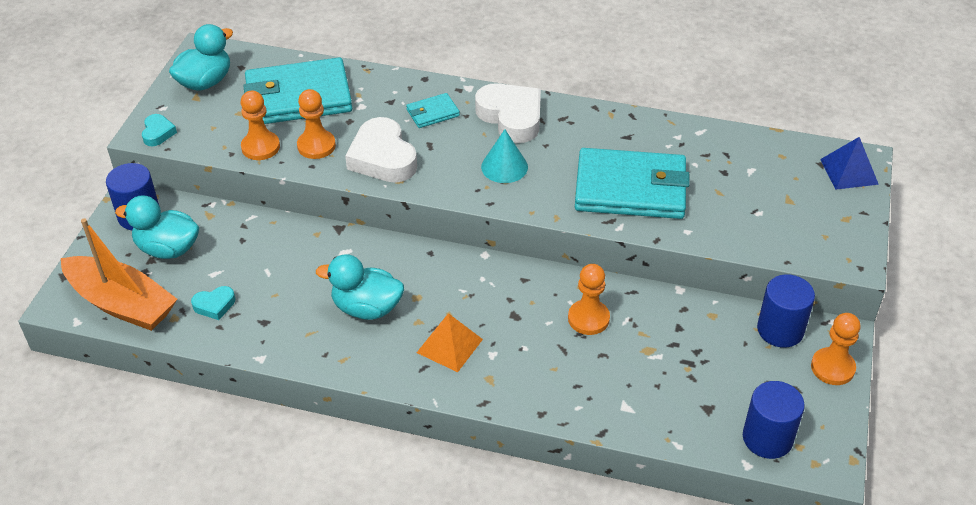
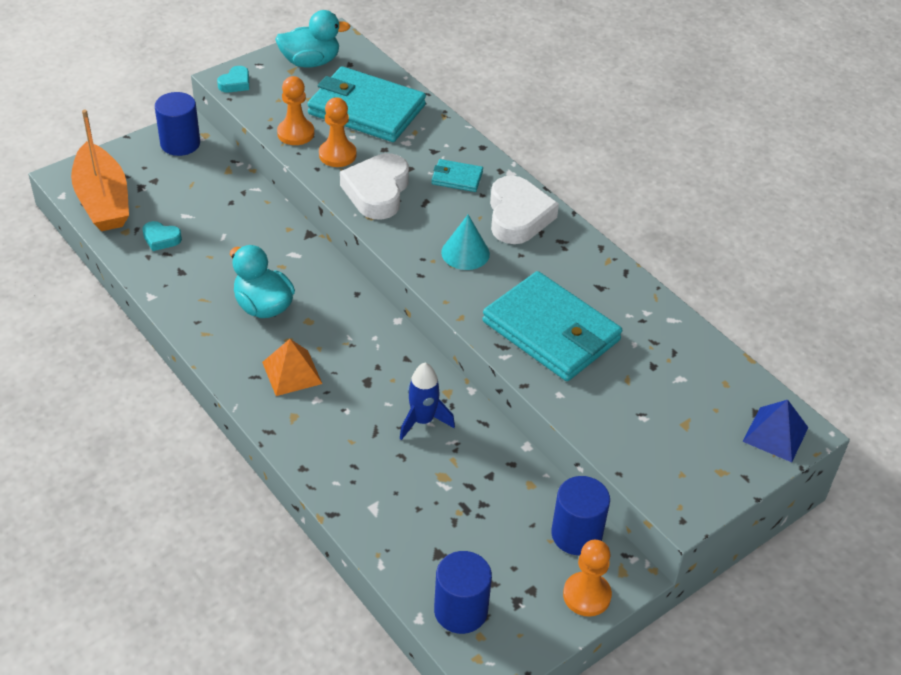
camera: 35 degrees right, 0 degrees up
turquoise duck [115,195,199,259] -> none
orange pawn [568,264,610,335] -> blue rocket [400,363,455,440]

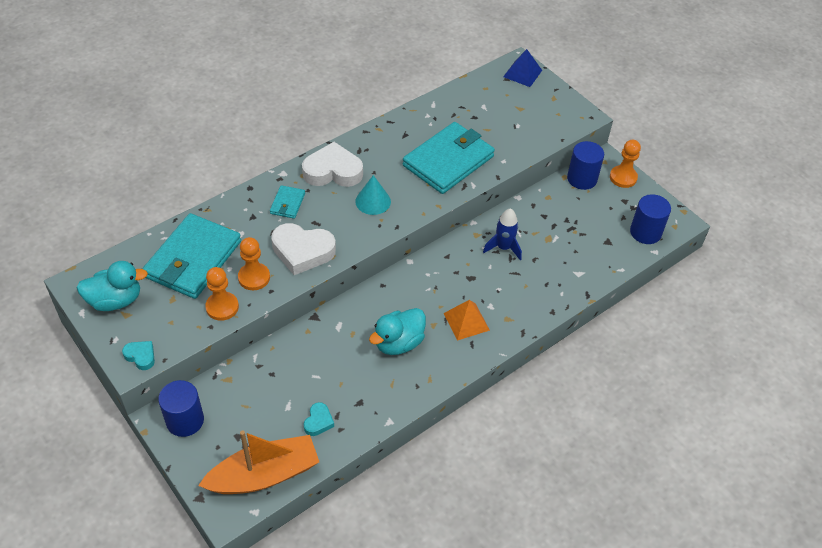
camera: 90 degrees left, 5 degrees up
turquoise duck [275,10,350,68] -> turquoise duck turned 90 degrees clockwise [76,261,148,311]

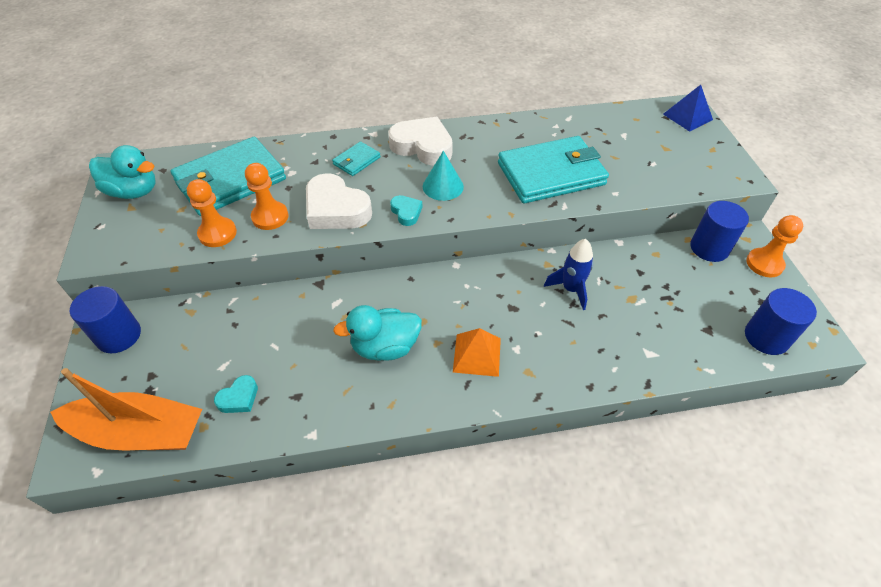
camera: 30 degrees right, 0 degrees up
turquoise heart [122,341,155,370] -> turquoise heart moved to [390,195,422,226]

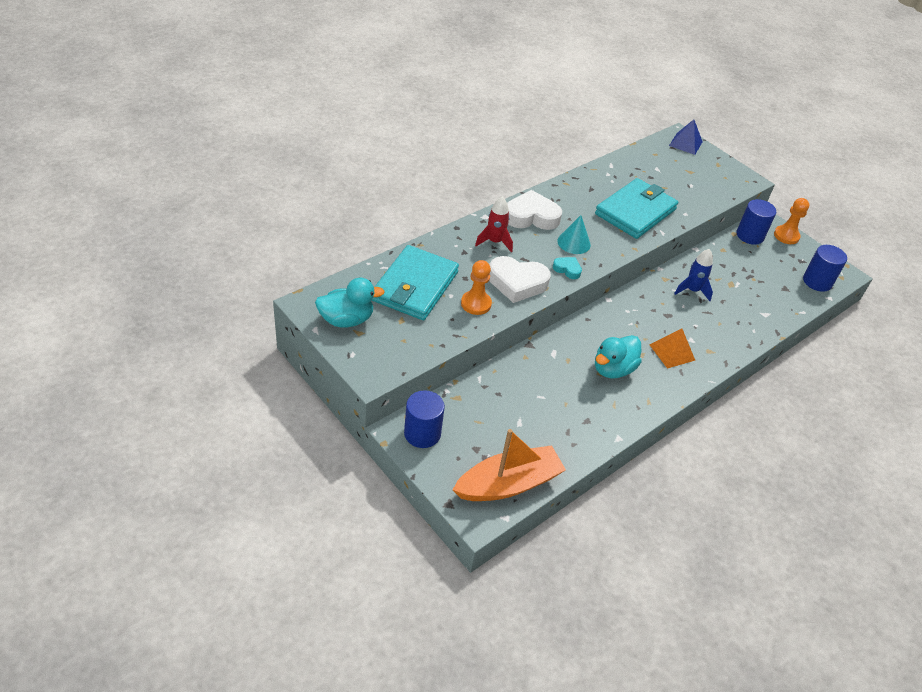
camera: 35 degrees left, 5 degrees down
orange pawn [187,179,237,247] -> none
turquoise heart [214,375,258,413] -> none
turquoise wallet [332,141,381,176] -> red rocket [475,196,513,253]

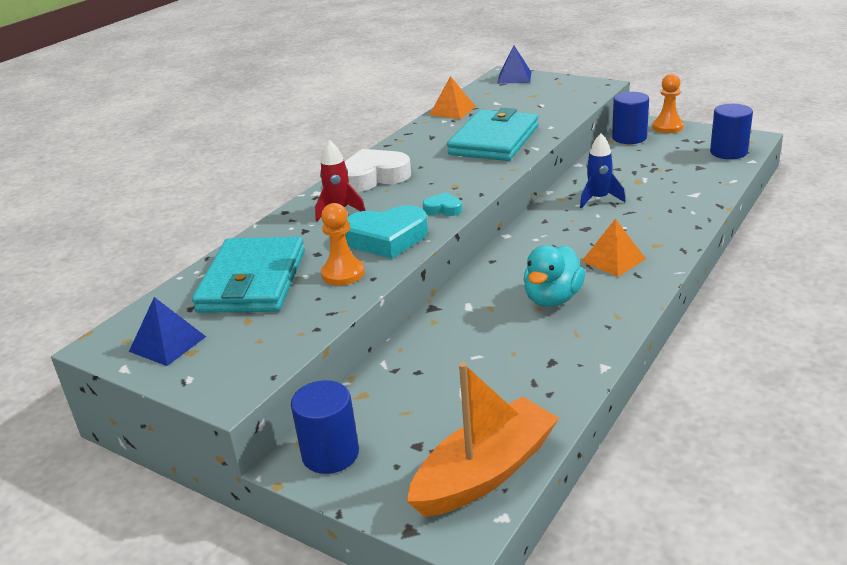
camera: 10 degrees left, 15 degrees down
turquoise duck [315,278,385,327] -> blue pyramid [129,297,206,366]
white heart [489,256,551,303] -> turquoise heart [345,205,428,259]
turquoise cone [557,215,591,254] -> none
none -> orange pyramid [430,76,476,119]

